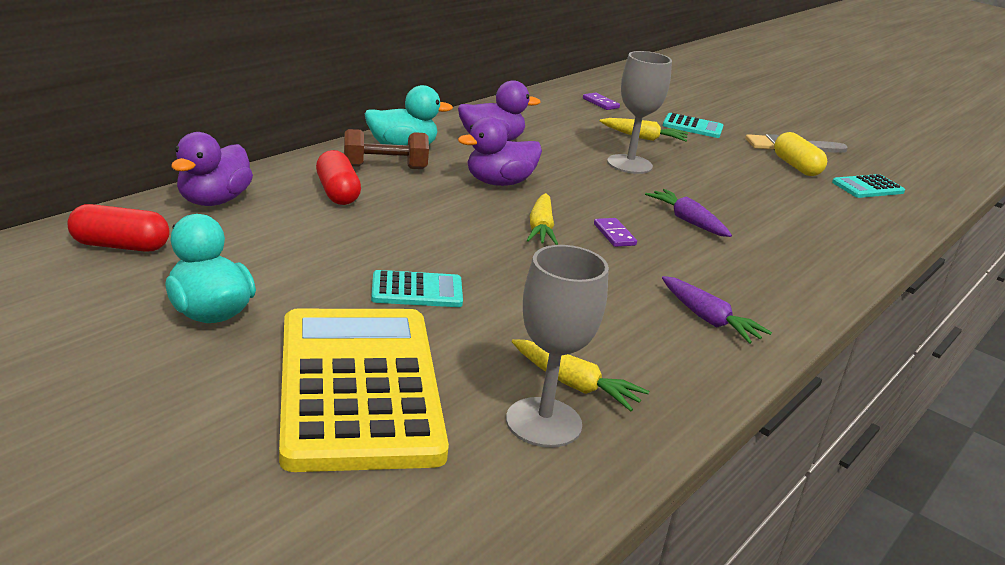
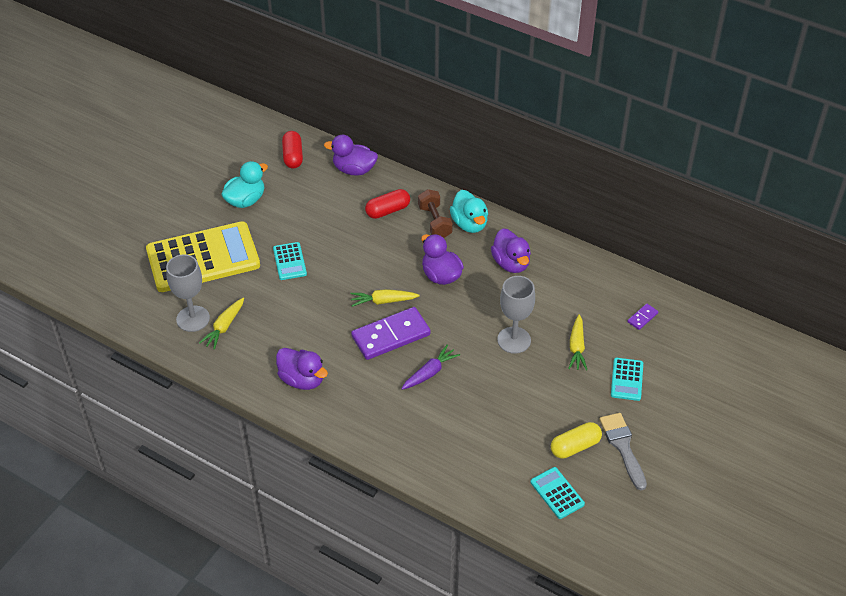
camera: 85 degrees right, 20 degrees up
purple domino [594,218,637,247] -> purple domino [351,307,431,360], size x2.29
purple carrot [662,276,772,344] -> purple duck [276,348,328,390]

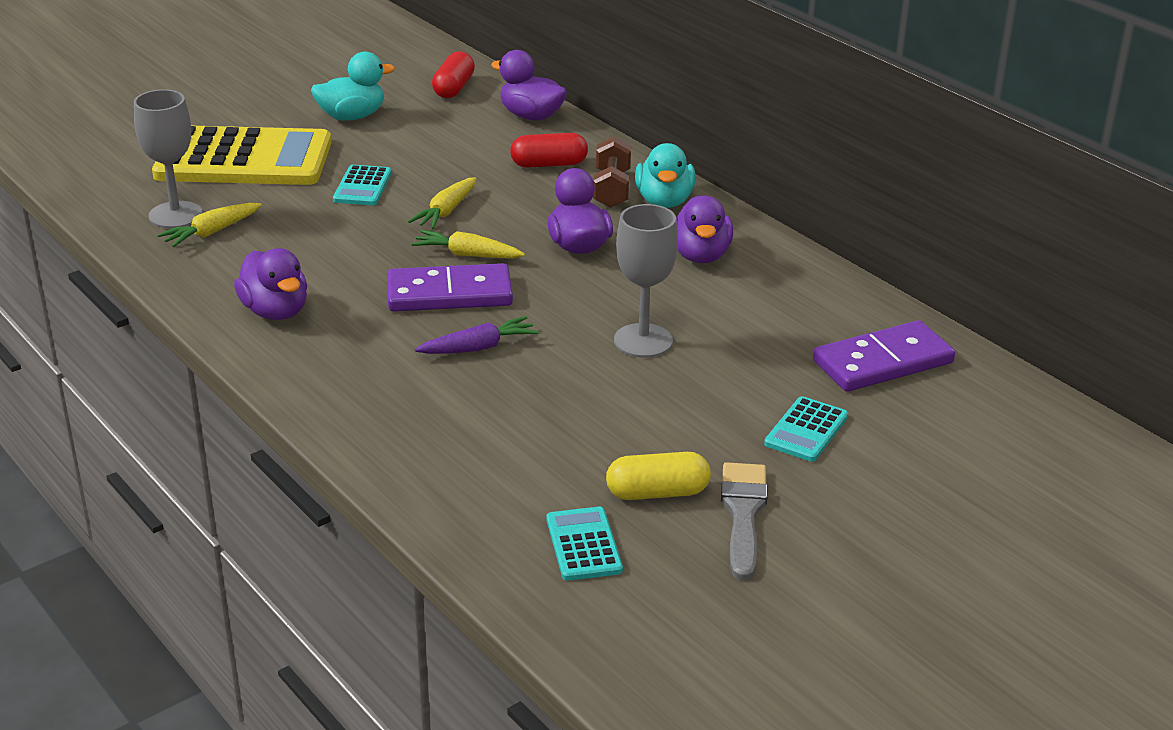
camera: 20 degrees right, 15 degrees down
yellow carrot [568,314,587,371] -> yellow carrot moved to [408,177,477,229]
purple domino [627,304,658,330] -> purple domino [813,320,955,392], size x2.29

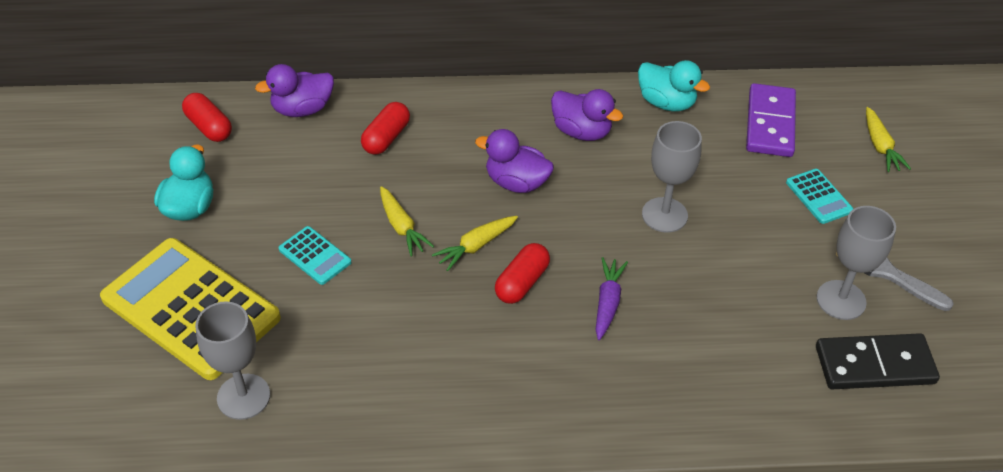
camera: 55 degrees left, 15 degrees up
yellow calculator [152,126,331,185] -> yellow calculator turned 90 degrees counterclockwise [100,238,281,380]
yellow carrot [157,203,262,247] -> yellow carrot moved to [866,107,911,172]
purple duck [234,248,307,320] -> none
purple domino [387,263,513,312] -> red capsule [495,243,550,304]
turquoise calculator [547,507,623,581] -> black domino [816,333,940,389]
brown dumbbell [593,136,631,208] -> none
yellow capsule [606,452,711,500] -> grey goblet [817,206,896,320]
turquoise duck [635,143,696,208] -> turquoise duck moved to [638,60,710,111]

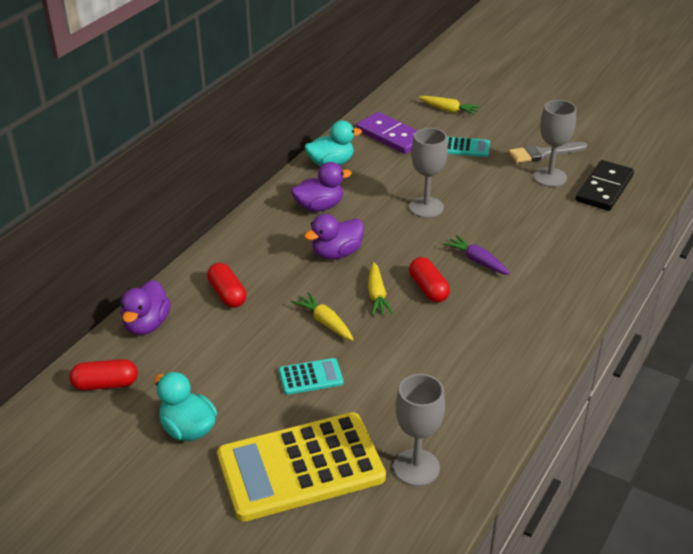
camera: 55 degrees left, 10 degrees down
yellow carrot [380,186,434,256] -> yellow carrot turned 135 degrees counterclockwise [292,292,354,341]

